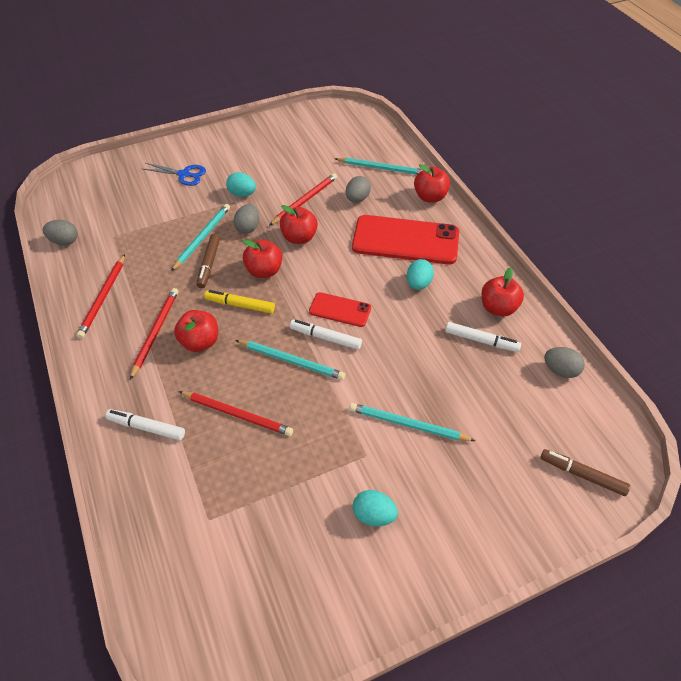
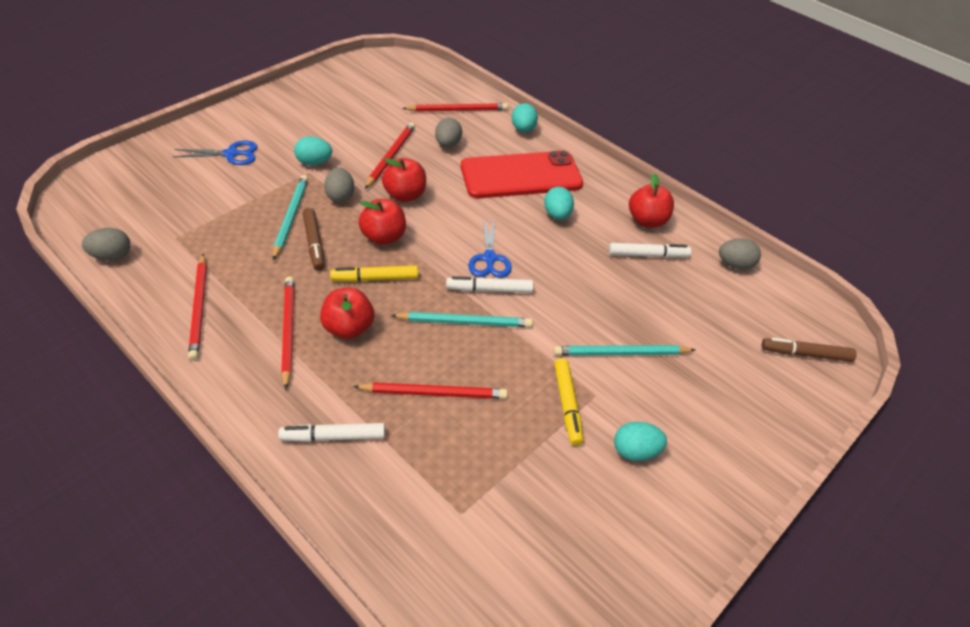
camera: 25 degrees left, 5 degrees down
red phone [309,292,371,327] -> blue scissors [468,217,512,278]
turquoise pencil [335,157,422,175] -> red pencil [402,103,508,112]
red apple [414,164,450,202] -> turquoise egg [512,103,538,132]
none -> yellow marker [554,358,583,446]

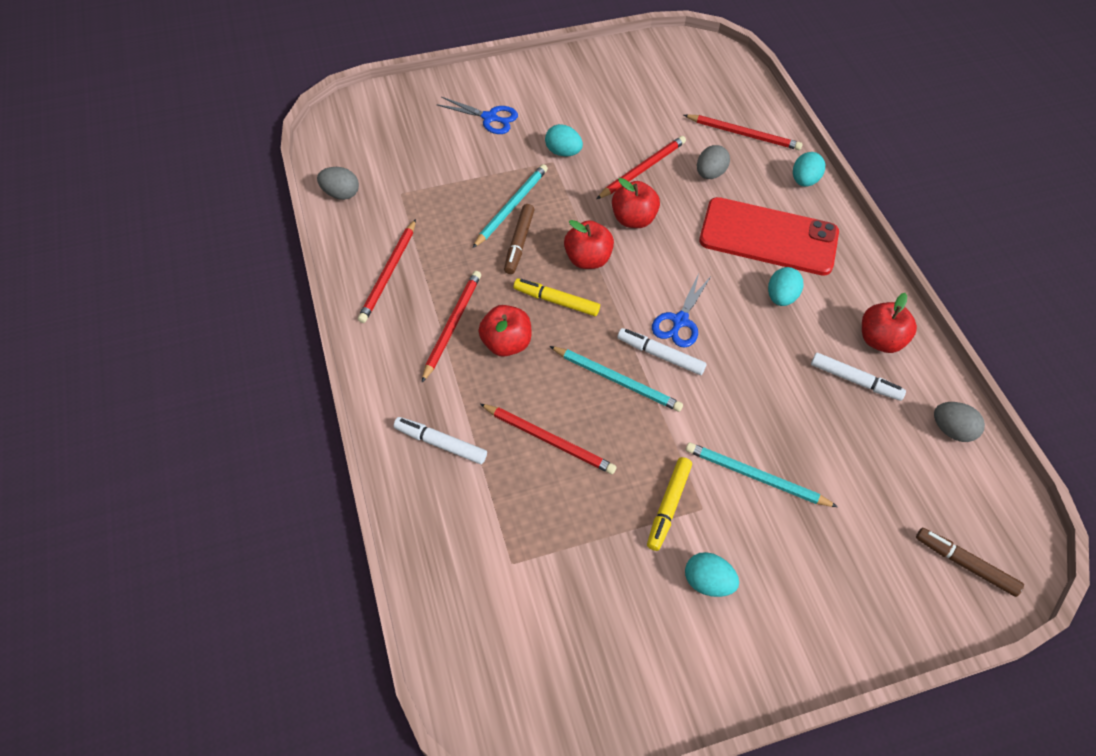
camera: 30 degrees right, 10 degrees up
grey egg [324,167,354,203] -> none

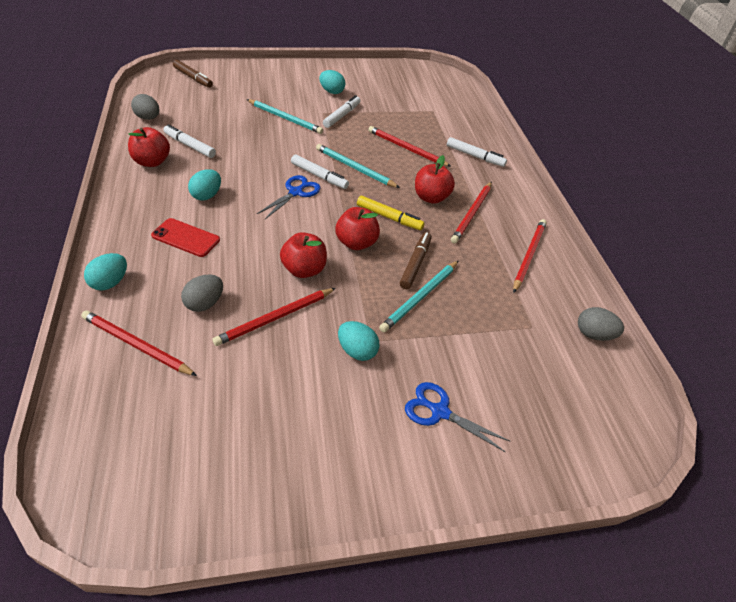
camera: 175 degrees left, 10 degrees down
yellow marker [647,457,692,551] -> white marker [323,95,361,128]
red phone [699,197,839,276] -> red phone [151,218,220,257], size x0.52

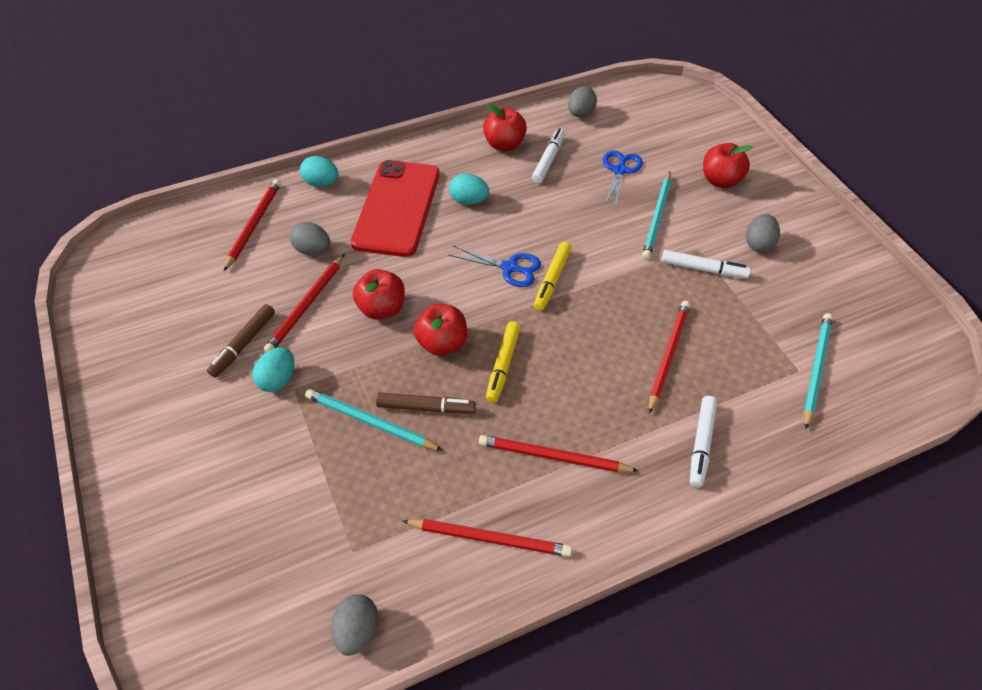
camera: 80 degrees right, 5 degrees up
red phone [151,218,220,257] -> red phone [351,160,440,257], size x1.93
brown marker [173,60,213,88] -> brown marker moved to [207,304,275,378]
red pencil [212,288,336,346] -> red pencil turned 105 degrees counterclockwise [264,254,345,352]
white marker [291,154,349,189] -> yellow marker [534,242,572,311]
turquoise pencil [316,144,400,188] -> turquoise pencil moved to [803,313,833,429]
turquoise egg [319,70,345,94] -> grey egg [746,214,780,253]
blue scissors [405,382,510,452] -> blue scissors moved to [603,150,643,210]
red apple [415,155,455,204] -> red apple moved to [703,143,753,188]

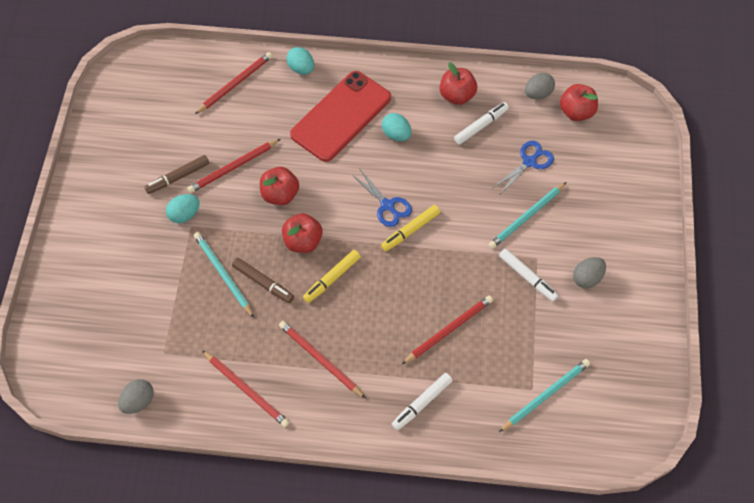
camera: 30 degrees right, 10 degrees up
grey egg [290,222,330,255] -> none
red apple [703,143,753,188] -> red apple moved to [560,84,598,121]

